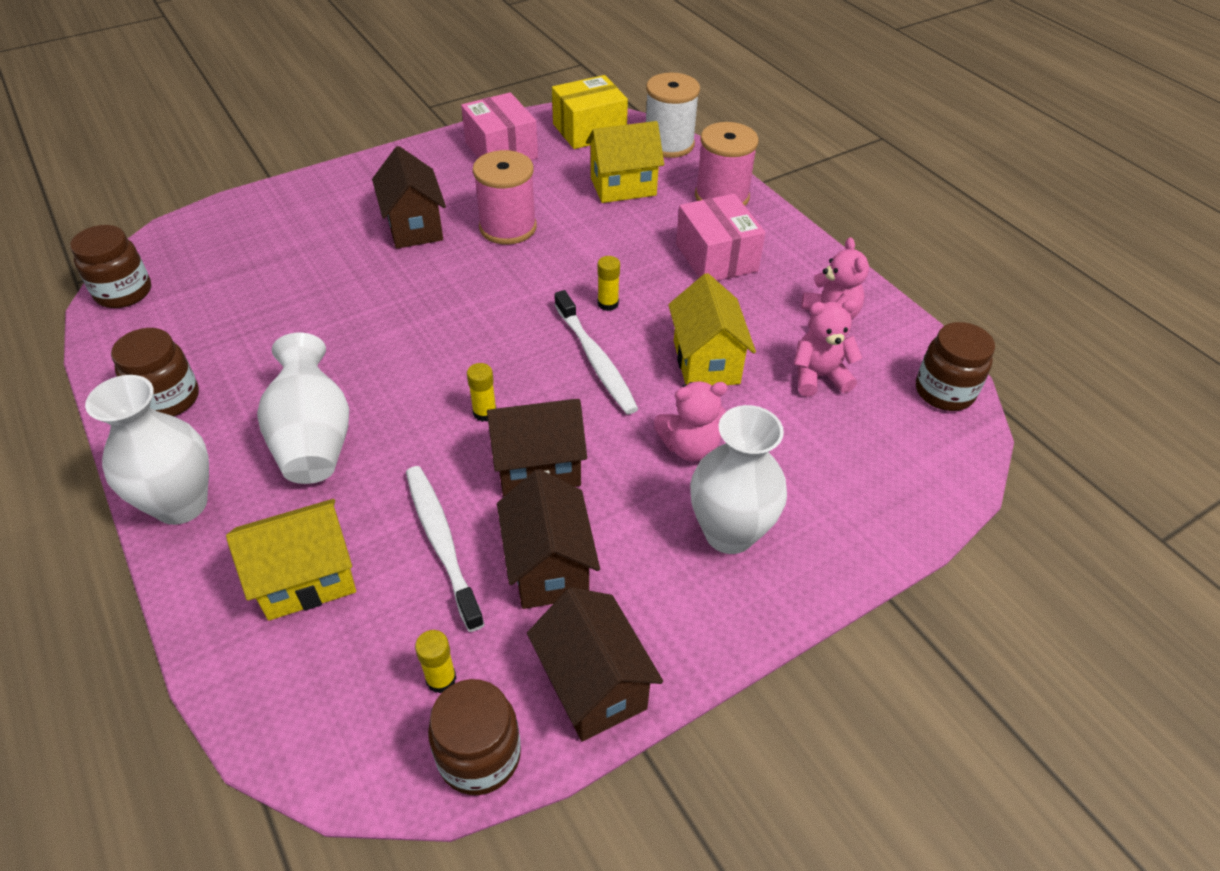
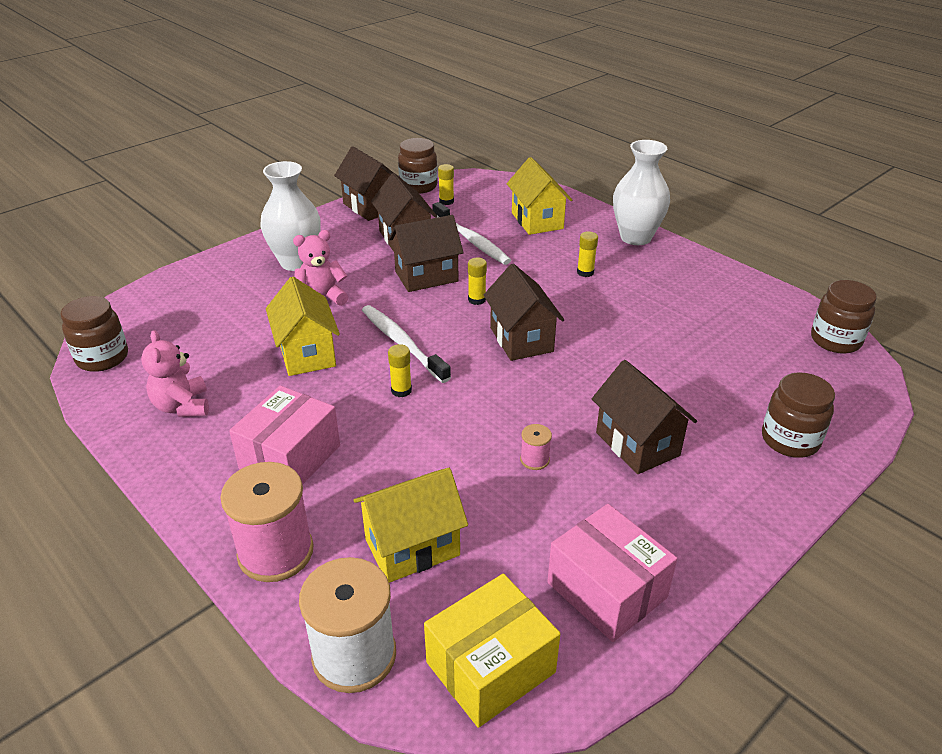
camera: 170 degrees right, 10 degrees down
brown jar [111,328,199,416] -> brown jar moved to [762,372,835,458]
yellow house [226,499,356,621] -> yellow house turned 75 degrees counterclockwise [507,157,572,235]
white vase [257,333,349,484] -> yellow glue stick [577,231,598,277]
pink spool [473,150,537,244] -> pink spool [520,424,552,470], size x0.44
pink box [676,194,765,281] -> pink box turned 60 degrees clockwise [229,386,340,485]
pink teddy bear [794,299,862,397] -> none
none -> brown house [484,264,564,361]

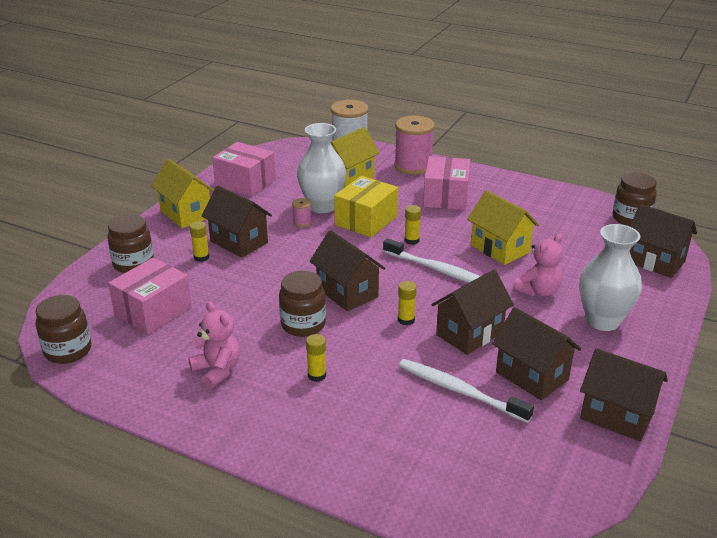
camera: 160 degrees right, 5 degrees down
pink teddy bear [141,330,209,417] -> pink teddy bear moved to [188,301,240,388]
brown jar [398,138,438,194] -> brown jar moved to [279,271,326,337]
yellow box [424,574,560,728] -> yellow box moved to [334,176,398,237]
yellow glue stick [438,164,454,205] -> yellow glue stick moved to [190,221,209,262]
yellow house [507,157,572,235] -> yellow house moved to [151,159,214,228]
white vase [613,140,670,245] -> white vase moved to [297,123,346,213]
none -> pink box [108,258,192,334]
none -> brown house [630,204,697,278]

